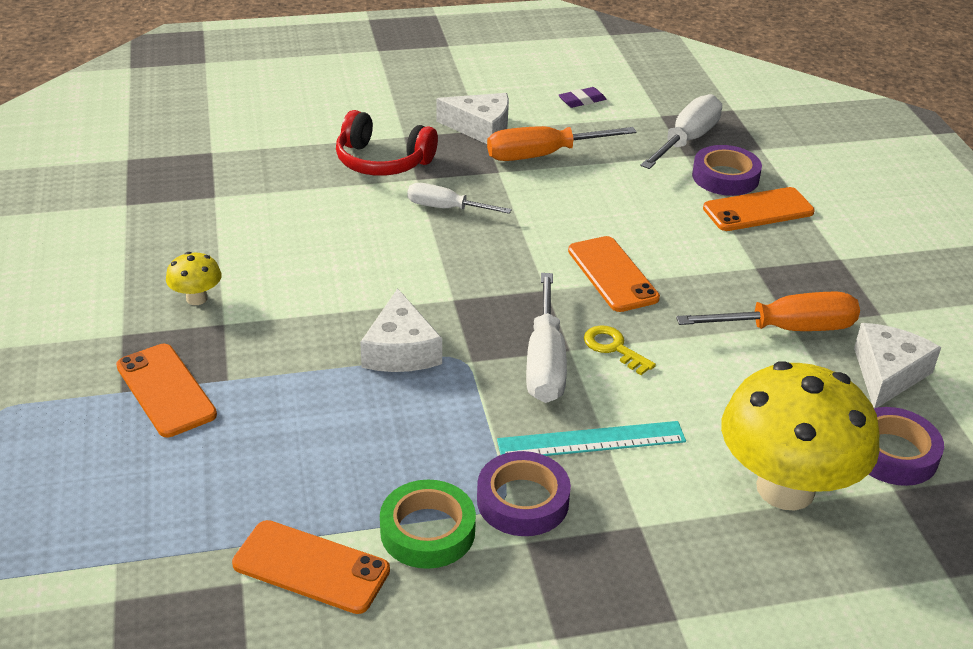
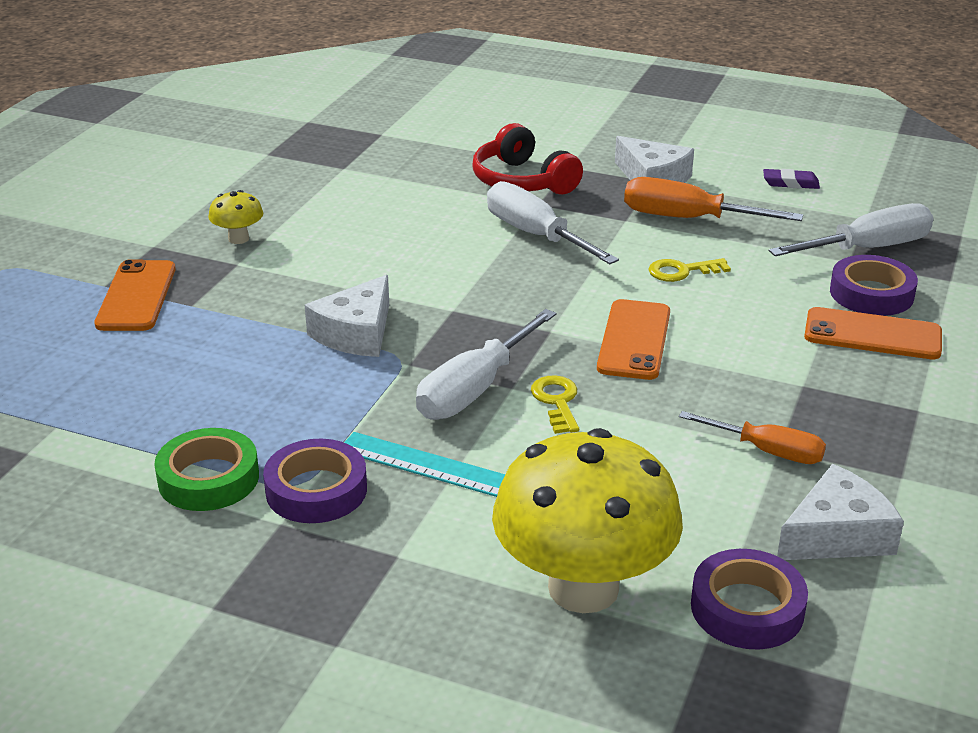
camera: 35 degrees right, 5 degrees down
orange phone [232,520,390,614] -> none
white screwdriver [407,183,512,214] -> white screwdriver [487,181,619,264], size x1.54
orange screwdriver [676,292,860,331] -> orange screwdriver [679,411,826,464], size x0.65
none -> yellow key [648,258,731,282]

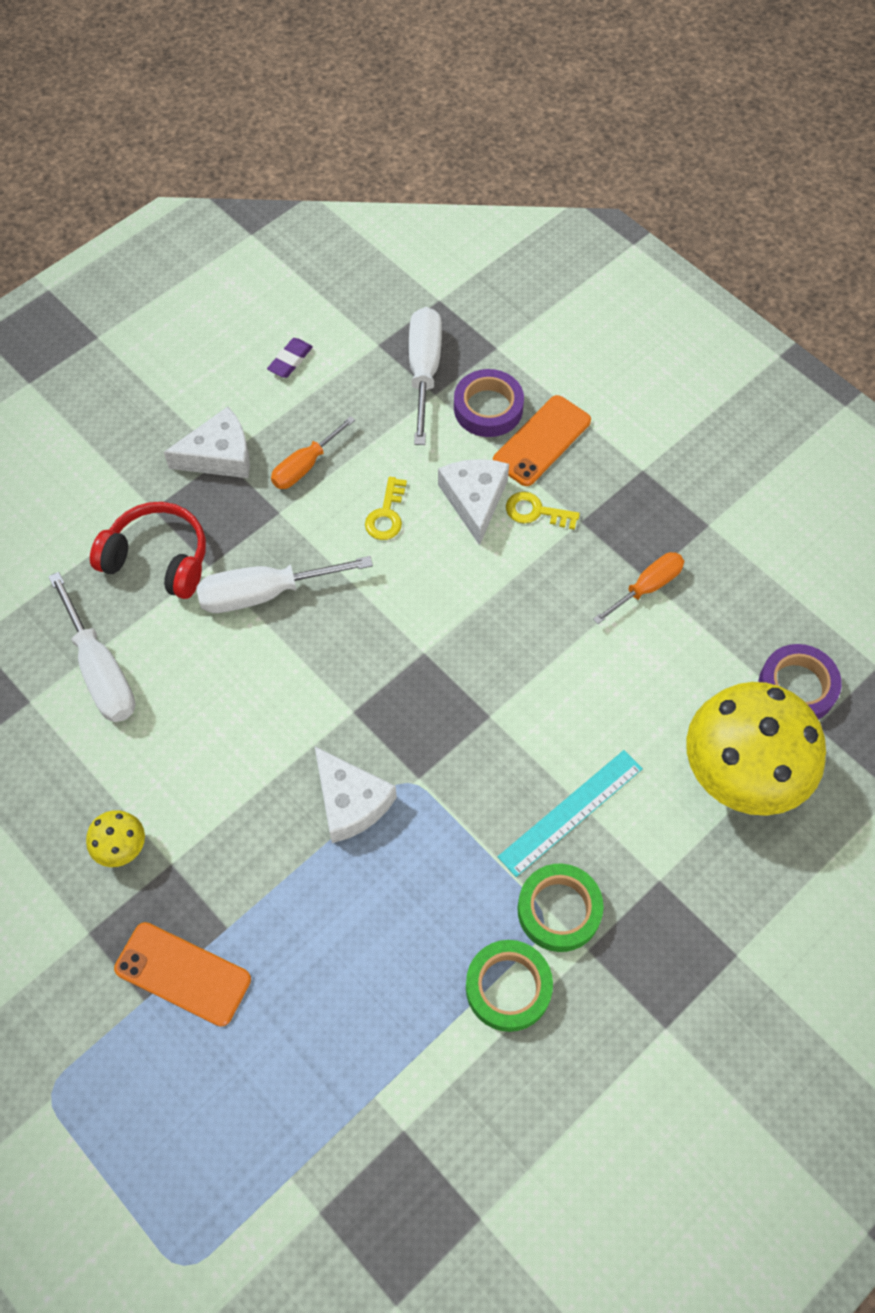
camera: 65 degrees left, 30 degrees up
purple tape [263,439,367,523] -> green tape [518,864,604,952]
white screwdriver [416,309,556,420] -> white screwdriver moved to [48,572,135,722]
red headphones [472,123,583,194] -> red headphones turned 150 degrees counterclockwise [90,502,206,599]
yellow key [531,375,579,434] -> yellow key moved to [506,492,580,530]
orange phone [597,299,670,380] -> none
orange screwdriver [624,177,803,221] -> orange screwdriver [271,416,355,489], size x0.65
white cheese [777,464,904,560] -> white cheese moved to [438,459,509,546]

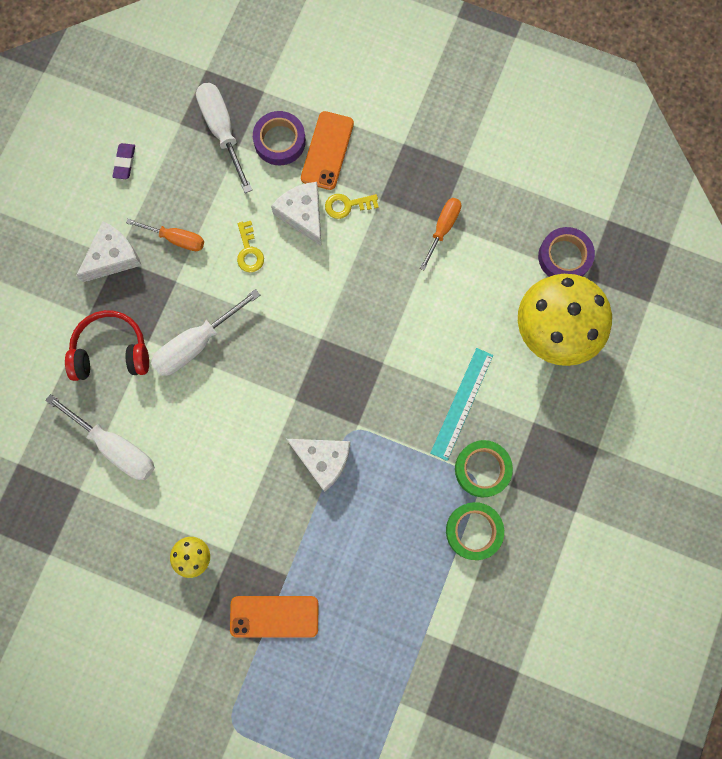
camera: 25 degrees left, 15 degrees up
orange screwdriver [271,416,355,489] -> orange screwdriver turned 90 degrees counterclockwise [126,219,204,251]

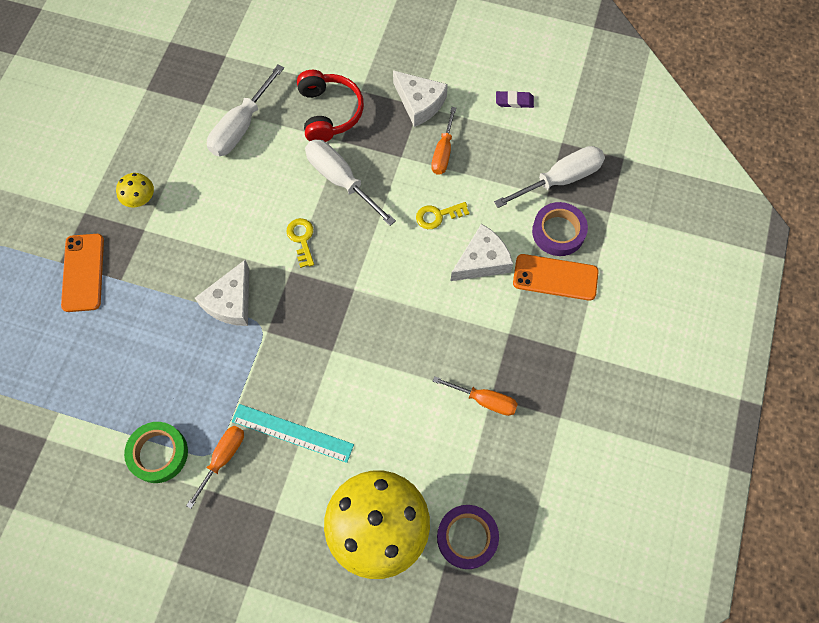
camera: 85 degrees right, 10 degrees down
yellow key [325,194,379,219] -> yellow key moved to [287,218,314,268]
green tape [455,440,513,497] -> orange screwdriver [186,426,244,509]

